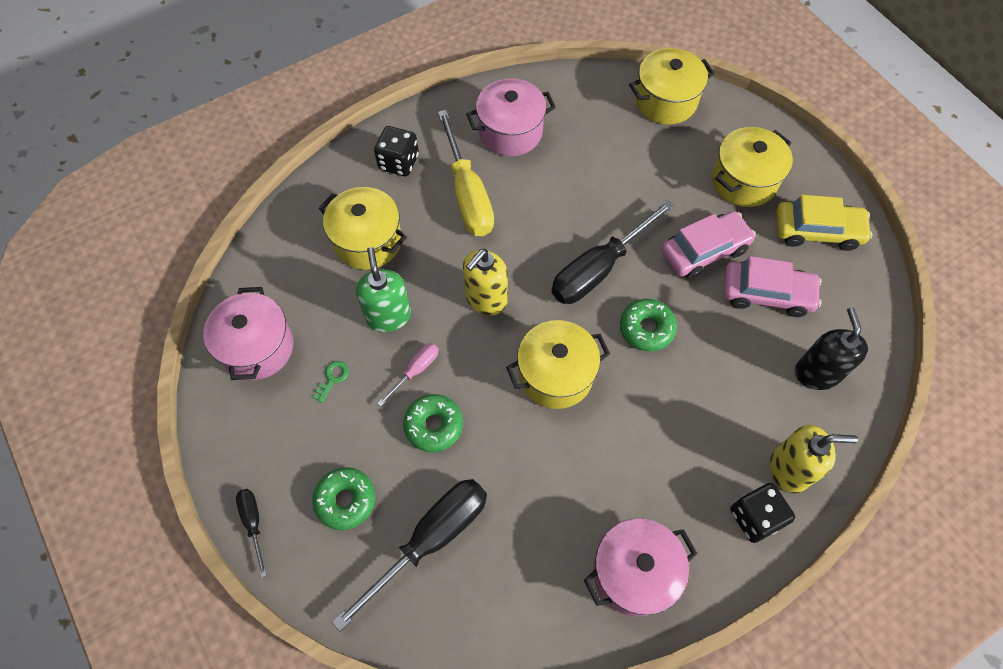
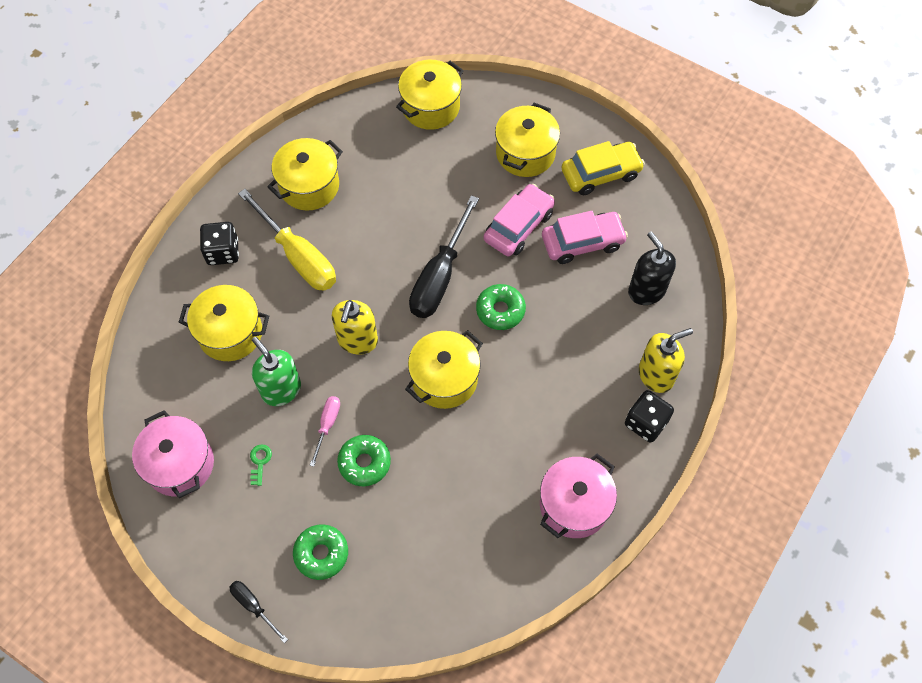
camera: 25 degrees left, 0 degrees up
black screwdriver [332,479,487,631] -> none
pink pot [466,79,556,156] -> yellow pot [267,138,343,210]

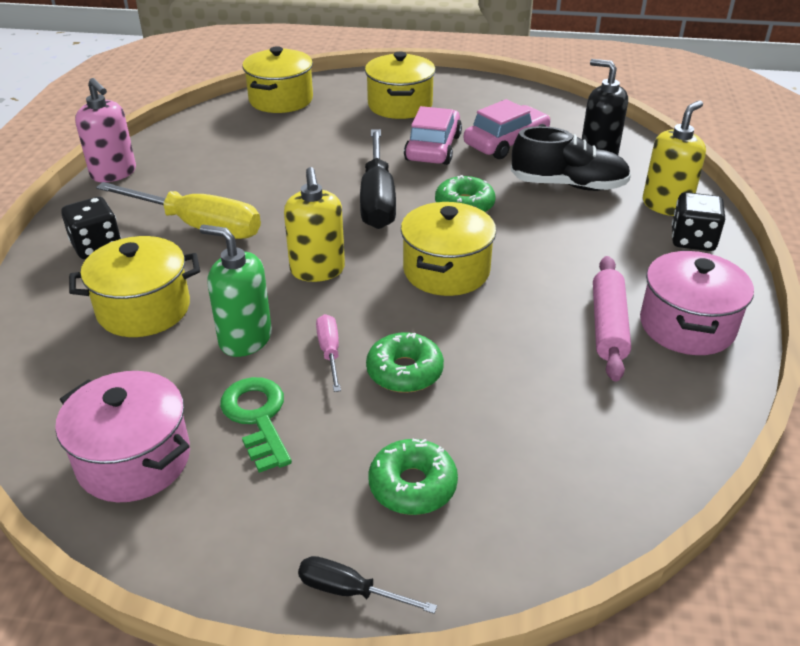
camera: 25 degrees left, 25 degrees down
green key [250,444,272,486] -> green key [220,377,292,473], size x1.91
yellow pot [267,138,343,210] -> none
yellow car [561,141,645,195] -> none
none -> pink soap dispenser [75,78,136,182]
none -> black shoe [511,126,631,191]
none -> pink rolling pin [593,256,631,382]

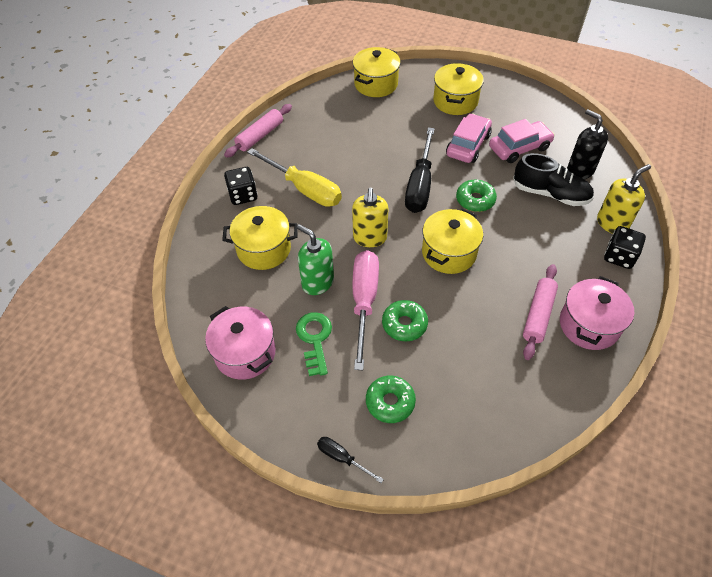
camera: 15 degrees right, 15 degrees up
pink soap dispenser [75,78,136,182] -> pink rolling pin [224,104,292,158]
pink screwdriver [316,314,341,392] -> pink screwdriver [353,250,379,370], size x2.08

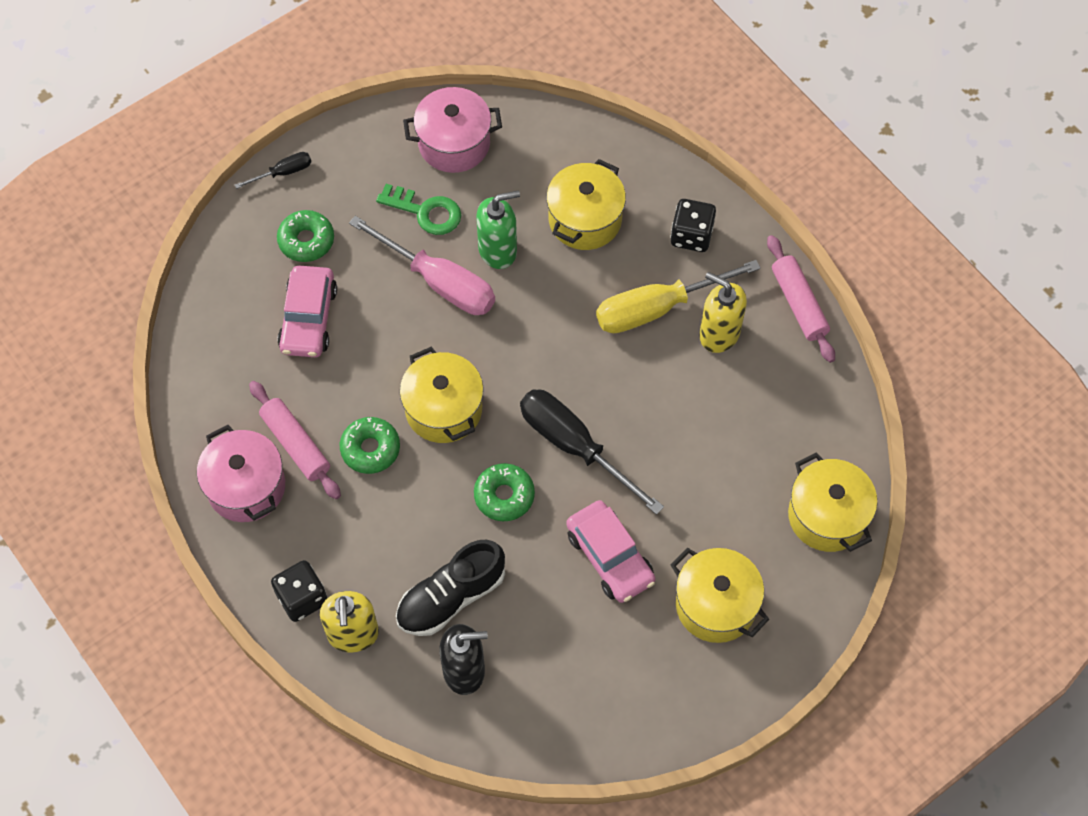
camera: 120 degrees right, 10 degrees up
yellow soap dispenser [352,187,389,247] -> yellow soap dispenser moved to [699,272,747,353]
green donut [382,300,428,341] -> green donut moved to [340,417,400,474]
pink car [489,119,555,163] -> pink car moved to [277,266,337,357]

